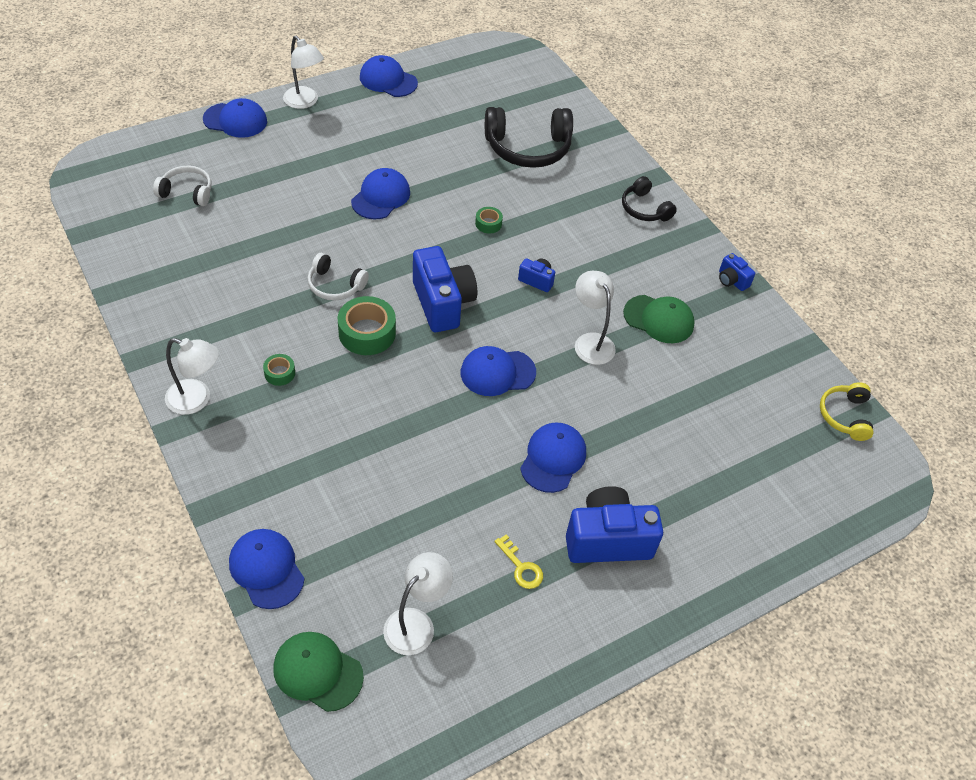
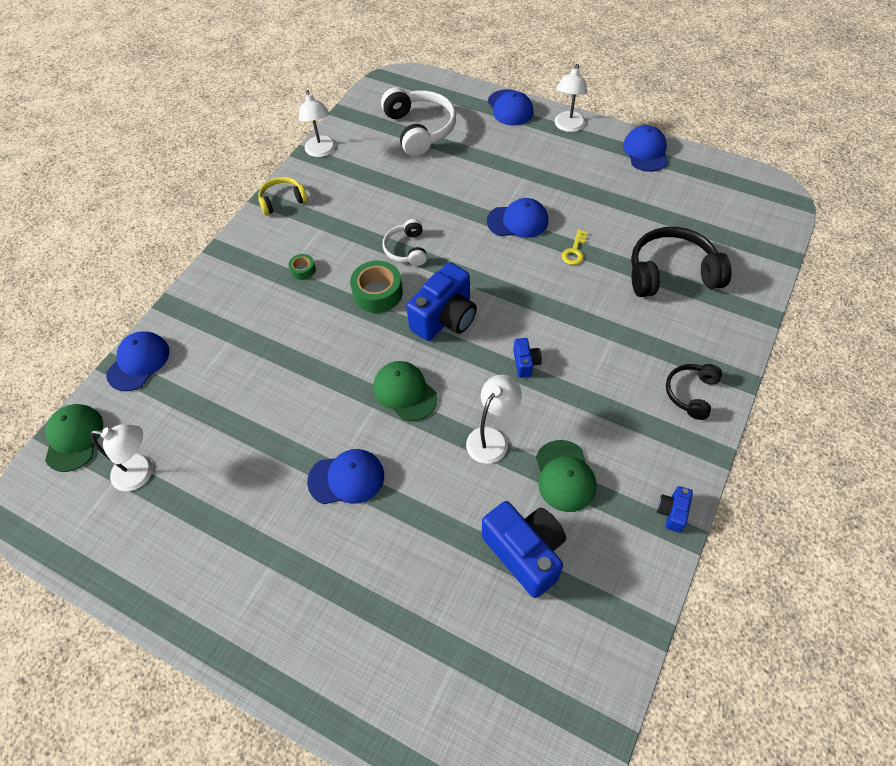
camera: 65 degrees right, 5 degrees up
white headphones [153,166,212,206] -> white headphones [381,87,456,156], size x1.77
white lamp [165,338,219,415] -> white lamp moved to [299,90,336,157]
blue cap [461,346,536,396] -> green cap [374,361,438,421]
green tape [475,207,503,234] -> none
black headphones [485,107,573,168] -> black headphones turned 120 degrees clockwise [631,227,732,297]
yellow key [495,534,543,589] -> yellow key moved to [562,229,588,265]
blue camera [566,486,663,563] -> blue camera moved to [482,501,566,598]
yellow headphones [820,382,874,441] -> yellow headphones moved to [258,177,308,215]

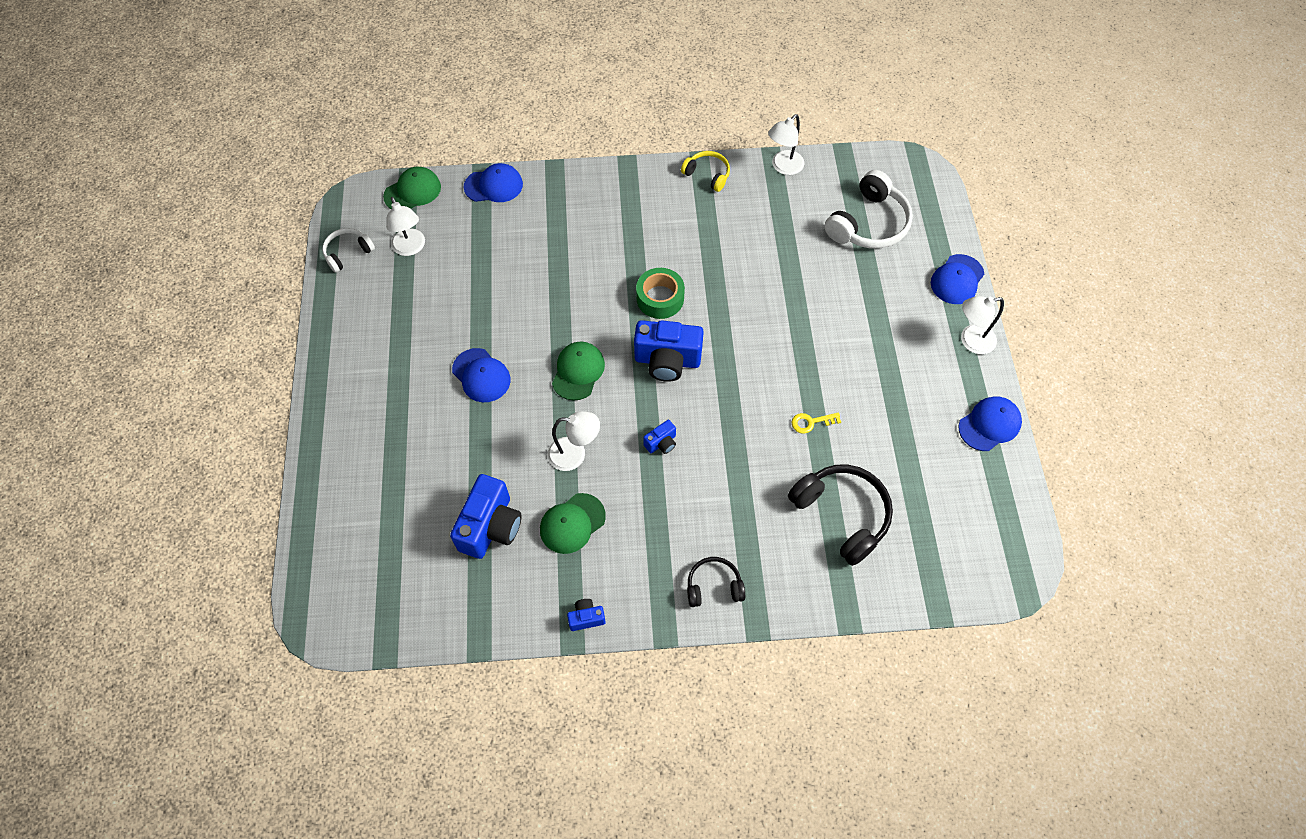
camera: 55 degrees right, 5 degrees up
green tape [288,254,316,280] -> none
white headphones [383,219,427,266] -> white headphones moved to [322,228,375,273]
blue cap [487,198,548,238] -> none

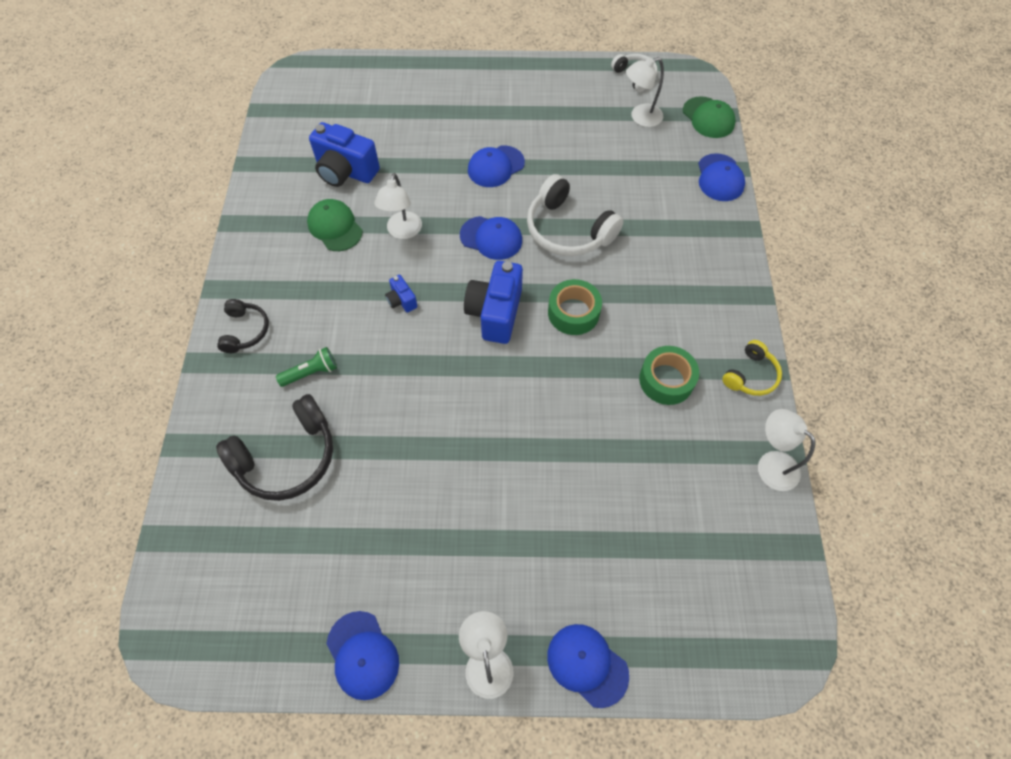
camera: 95 degrees right, 0 degrees up
green cap [552,342,605,401] -> blue cap [460,216,522,260]
blue camera [567,599,606,631] -> none
yellow key [791,412,841,434] -> none
white headphones [824,170,913,248] -> white headphones moved to [527,174,623,256]
none -> green flashlight [276,347,337,387]
none -> green tape [639,346,699,405]

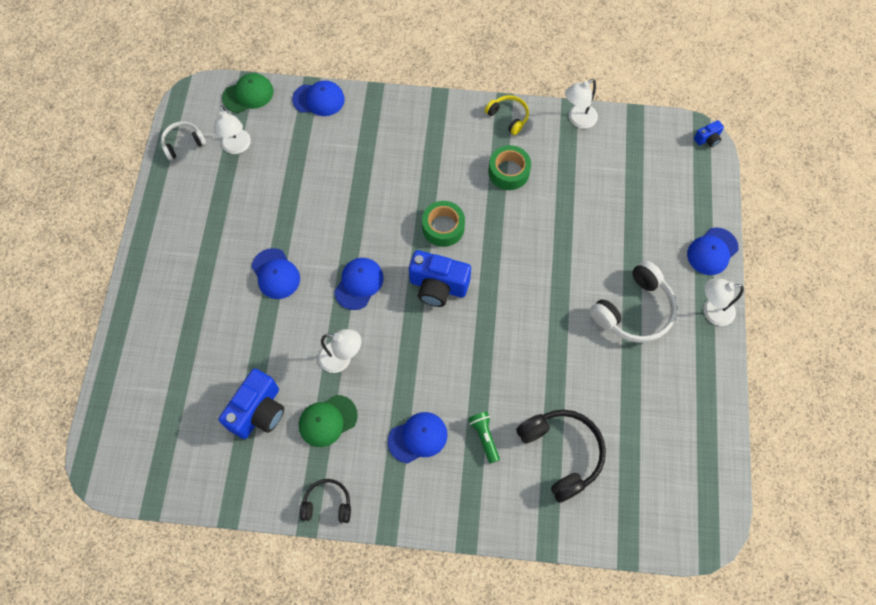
camera: 85 degrees left, 5 degrees up
black headphones [217,299,269,353] -> black headphones moved to [300,479,351,523]
blue cap [326,611,399,700] -> blue cap moved to [388,412,448,463]
blue camera [385,275,417,312] -> blue camera moved to [694,120,724,147]
white headphones [527,174,623,256] -> white headphones moved to [590,260,677,343]

